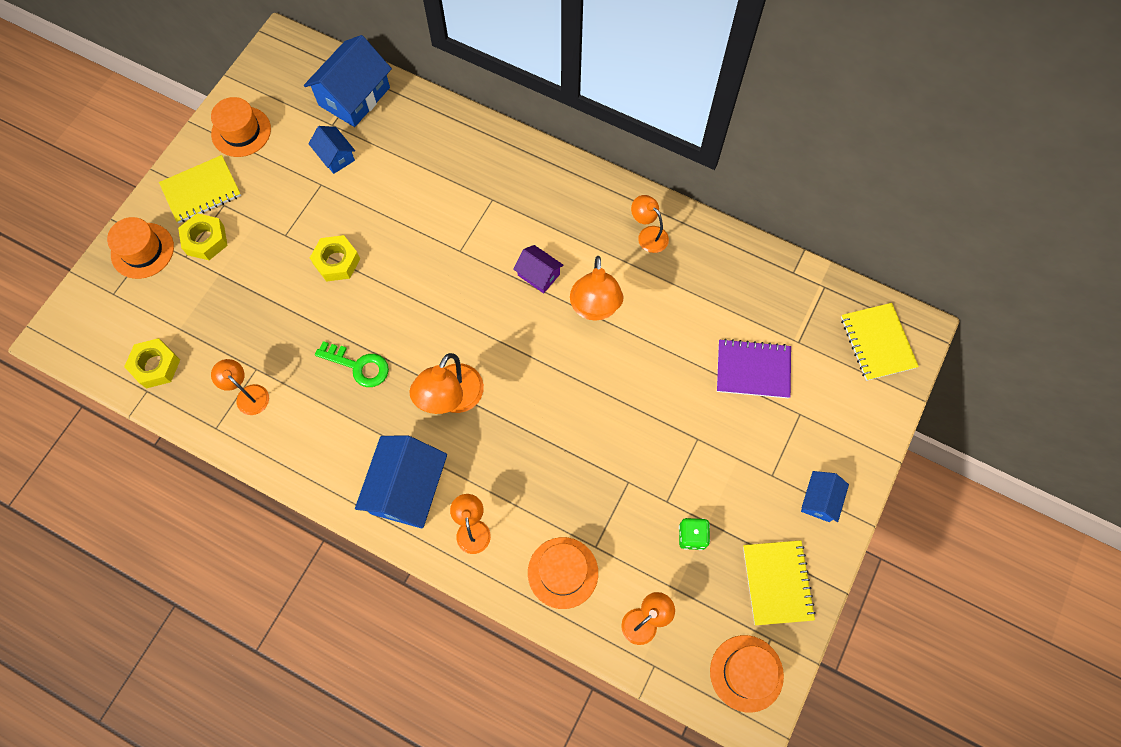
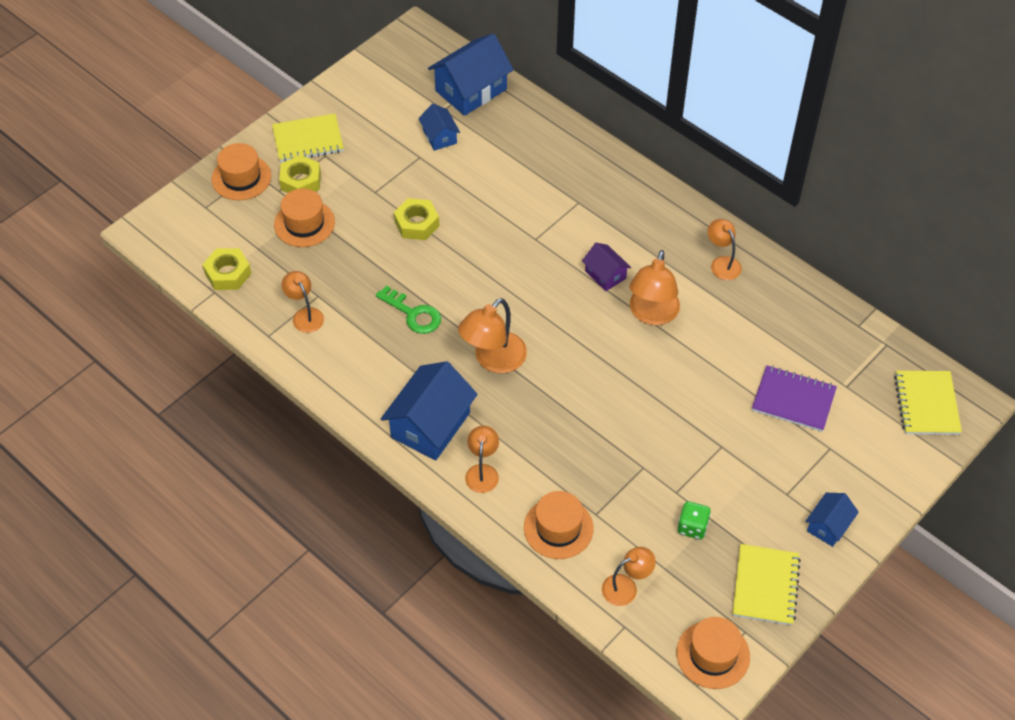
camera: 15 degrees right, 15 degrees down
orange hat [211,97,271,157] -> orange hat moved to [274,188,335,247]

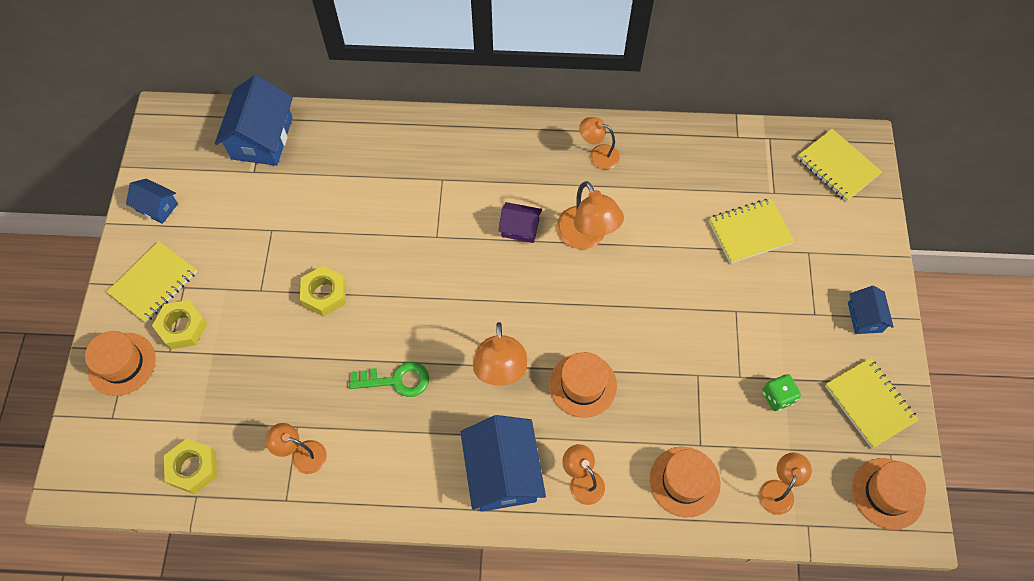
camera: 40 degrees left, 10 degrees up
orange hat [274,188,335,247] -> orange hat moved to [549,352,617,418]
blue house [418,104,460,151] -> blue house moved to [126,179,178,224]
purple notebook [752,365,837,432] -> yellow notebook [709,198,794,264]

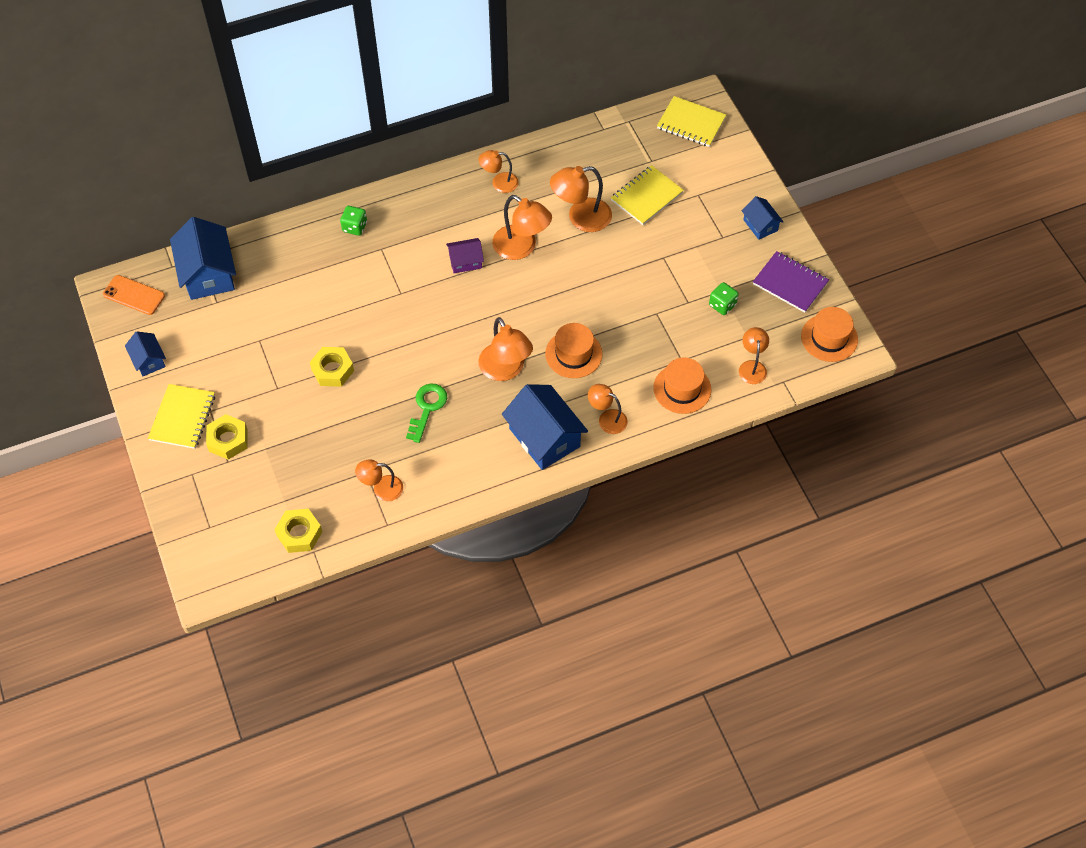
camera: 25 degrees left, 5 degrees down
orange hat [85,331,156,396] -> none
blue house [126,179,178,224] -> blue house turned 60 degrees clockwise [125,331,166,376]
green key [349,362,429,397] -> green key turned 45 degrees counterclockwise [406,383,447,443]
yellow notebook [825,358,919,448] -> purple notebook [753,251,829,313]
none -> orange phone [103,275,165,315]
none -> green dice [340,206,367,236]
none -> orange lamp [550,166,612,232]

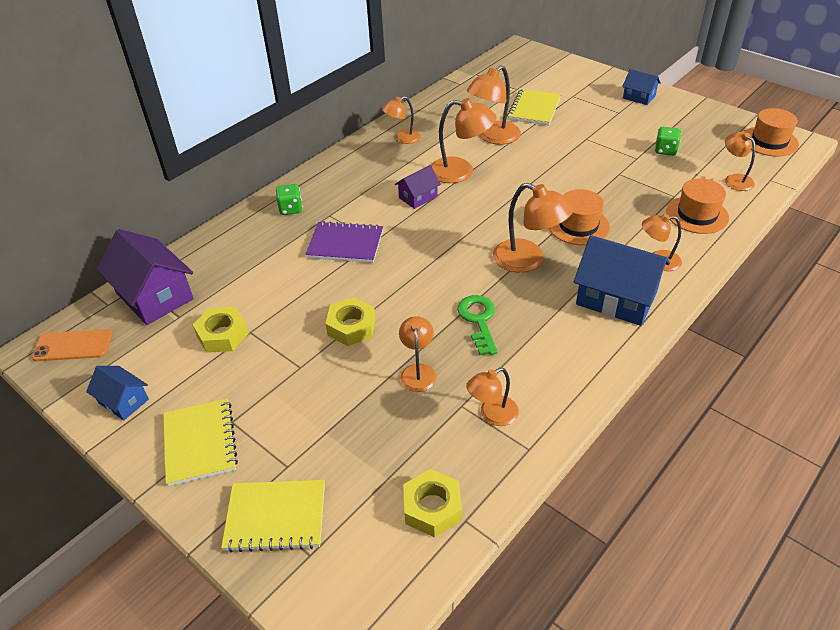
camera: 25 degrees left, 15 degrees down
blue house [170,217,236,300] -> purple house [97,229,194,325]
yellow nut [206,414,248,460] -> yellow nut moved to [193,307,249,353]
yellow notebook [657,96,726,147] -> yellow notebook moved to [221,480,325,552]
purple notebook [753,251,829,313] -> purple notebook moved to [305,221,383,263]
none -> orange lamp [399,316,437,392]

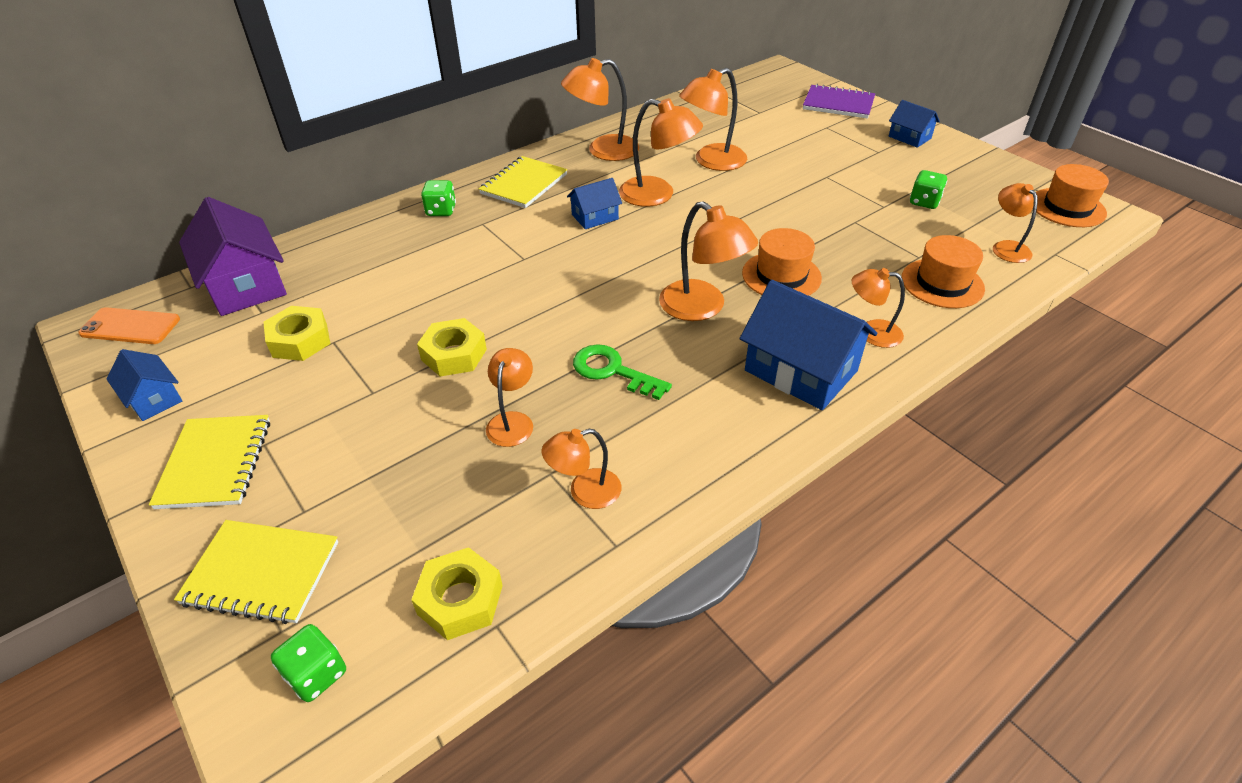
camera: 10 degrees right, 0 degrees up
purple notebook [305,221,383,263] -> purple notebook moved to [803,84,875,119]
orange lamp [382,96,421,144] -> orange lamp [561,58,639,161], size x1.62
purple house [395,165,441,209] -> blue house [567,178,622,229]
green key [457,295,498,355] -> green key turned 60 degrees counterclockwise [573,344,672,400]
yellow notebook [507,89,561,125] -> yellow notebook moved to [479,156,567,208]
none -> green dice [271,624,346,702]

